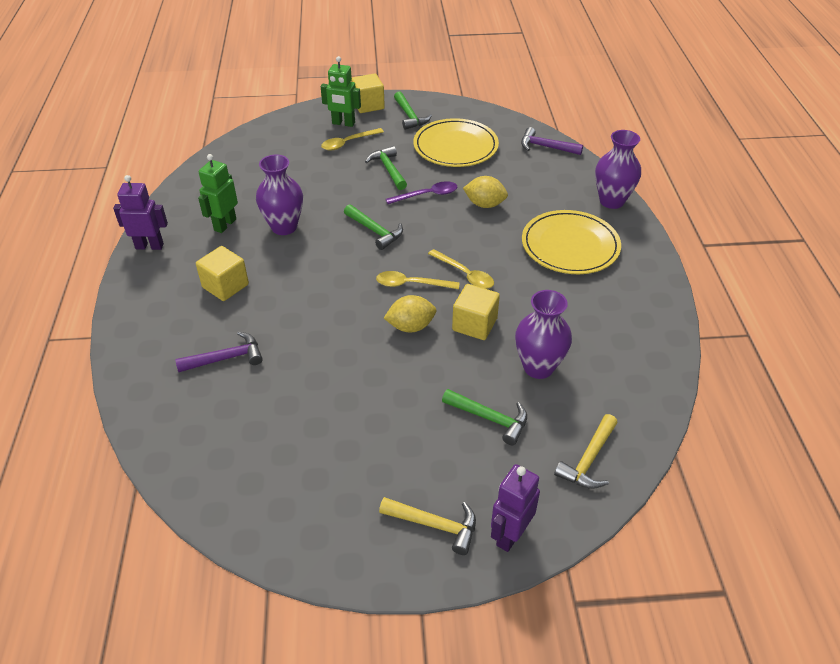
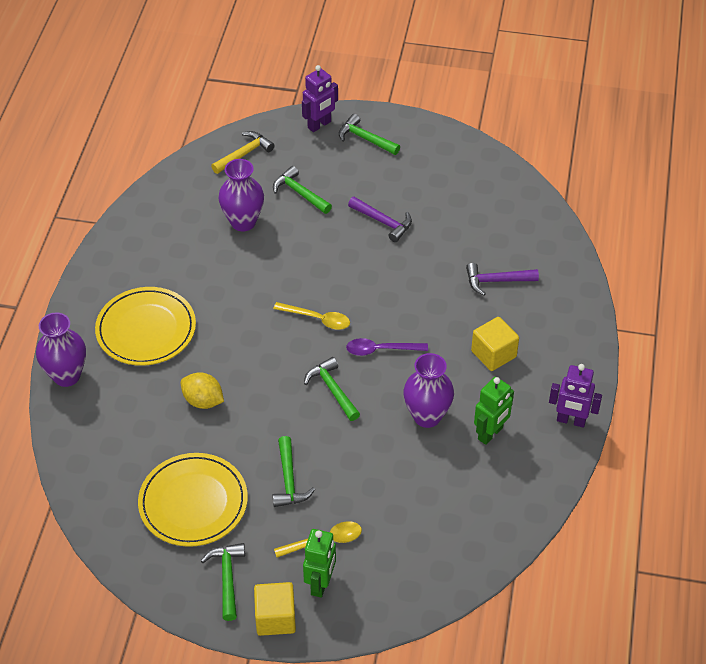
camera: 165 degrees left, 5 degrees up
green robot [321,56,361,127] -> green robot turned 75 degrees clockwise [303,529,336,598]
yellow hammer [379,497,476,555] -> green hammer [339,114,400,155]
yellow lemon [384,295,436,333] -> none
purple spoon [386,181,457,204] -> purple spoon moved to [346,338,428,356]
yellow spoon [428,249,494,289] -> none
yellow cube [452,284,500,340] -> none
purple hammer [521,127,583,155] -> purple hammer moved to [348,197,412,242]

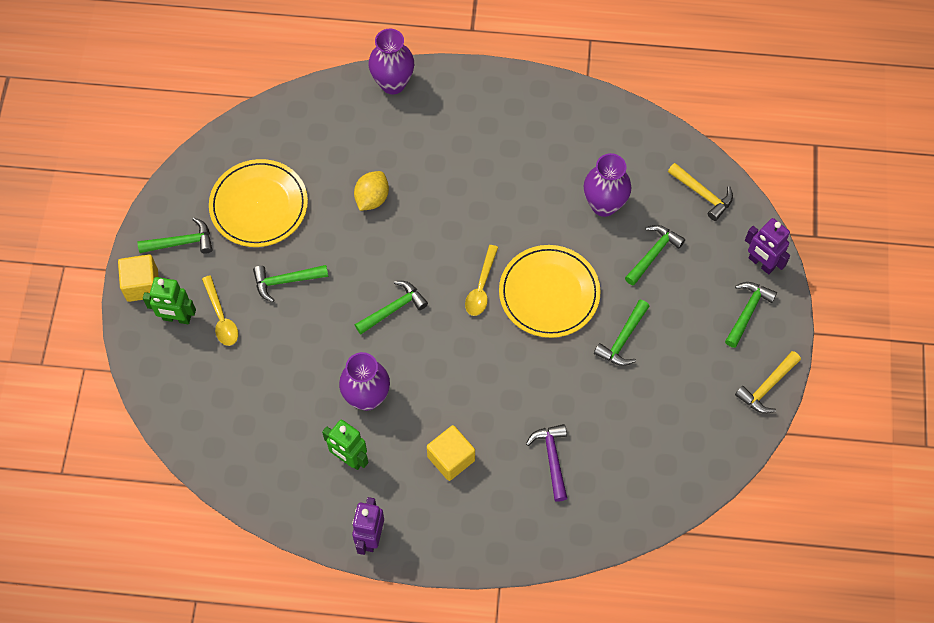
camera: 85 degrees right, 15 degrees up
yellow plate [95,287,196,366] -> yellow plate moved to [499,245,601,338]
purple spoon [346,338,428,356] -> none
purple hammer [348,197,412,242] -> green hammer [594,300,650,366]
none -> yellow hammer [735,351,801,414]

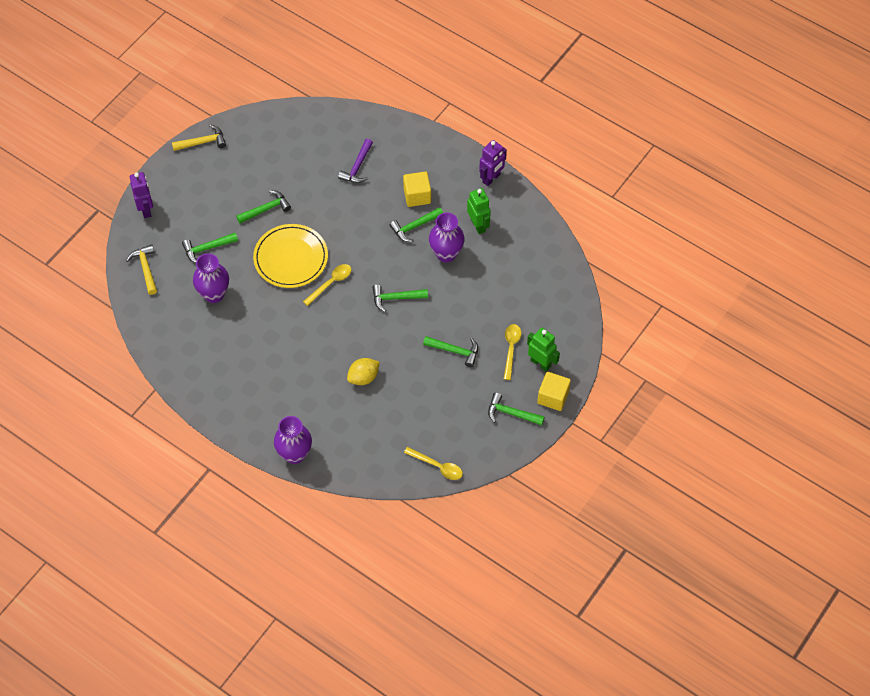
camera: 150 degrees left, 5 degrees down
yellow plate [209,159,308,247] -> none
green hammer [725,282,777,348] -> green hammer moved to [390,207,443,242]
none -> yellow spoon [404,447,463,480]

